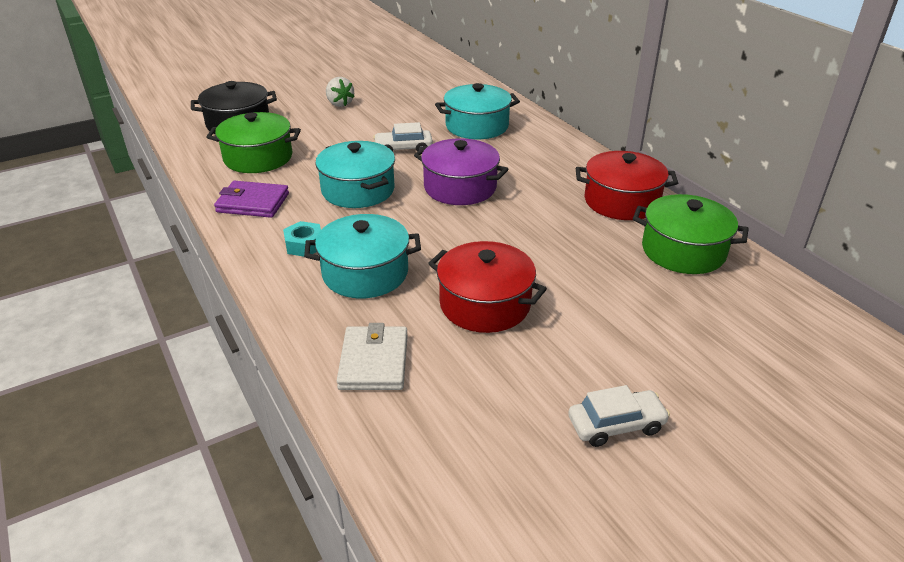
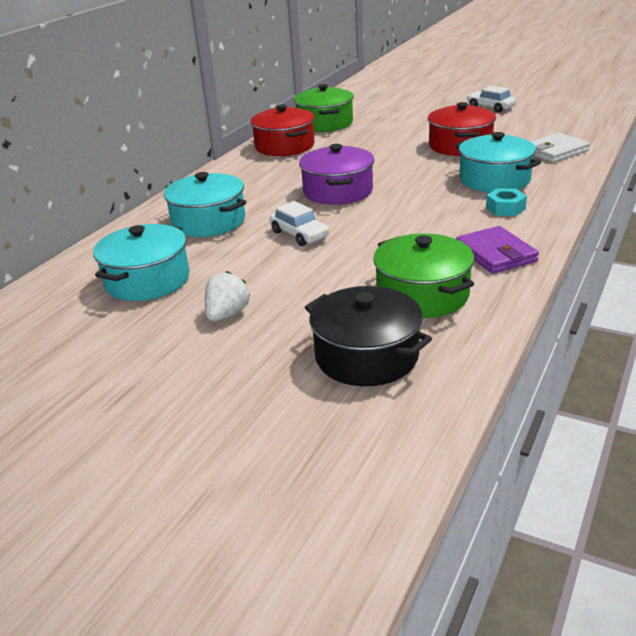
camera: 120 degrees left, 5 degrees down
turquoise pot [315,141,395,208] -> turquoise pot moved to [93,224,190,301]

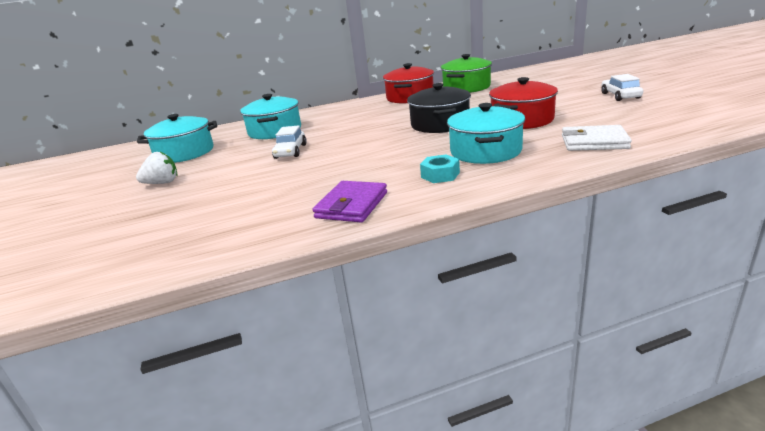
camera: 45 degrees right, 5 degrees down
purple pot [299,144,374,205] -> none
black pot [305,286,432,386] -> black pot moved to [407,83,471,133]
green pot [373,233,474,318] -> none

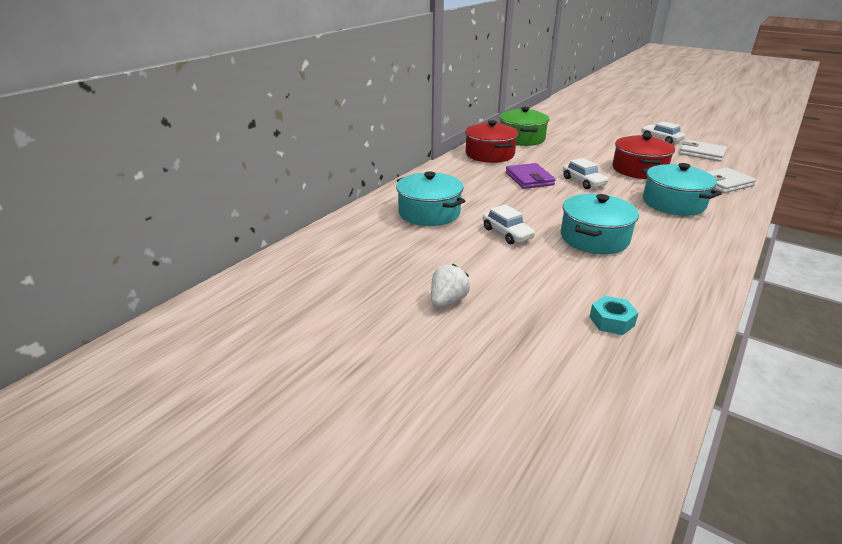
camera: 40 degrees left, 5 degrees up
turquoise pot [137,114,217,163] -> turquoise pot moved to [561,194,639,254]
purple wallet [313,181,387,223] -> purple wallet moved to [506,163,556,189]
black pot [407,83,471,133] -> white car [563,158,608,189]
turquoise nut [420,154,460,183] -> turquoise nut moved to [590,296,638,335]
none -> white wallet [679,140,728,162]

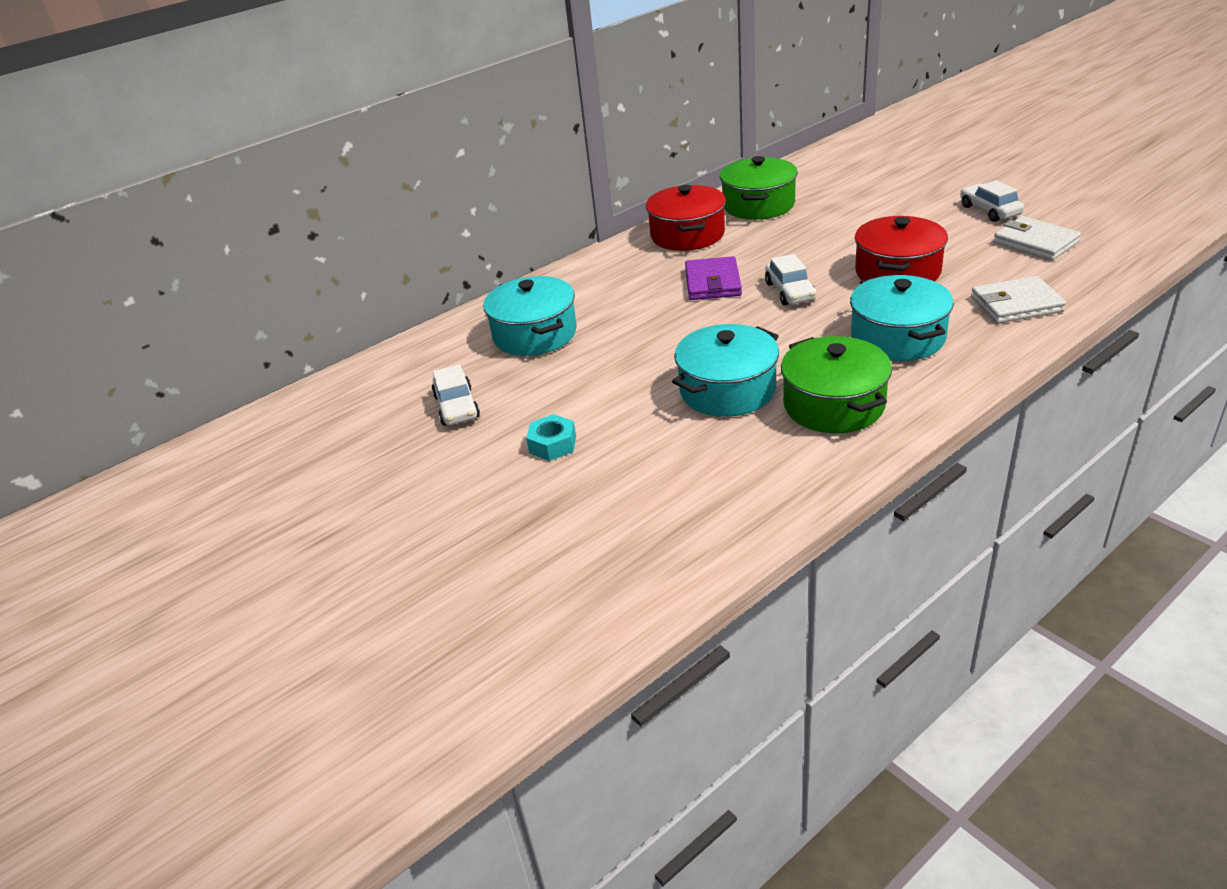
camera: 20 degrees right, 5 degrees up
white strawberry [431,264,470,307] -> none
white car [483,204,535,244] -> white car moved to [432,365,480,426]
turquoise nut [590,296,638,335] -> turquoise nut moved to [526,414,576,461]
none -> green pot [781,336,892,433]

